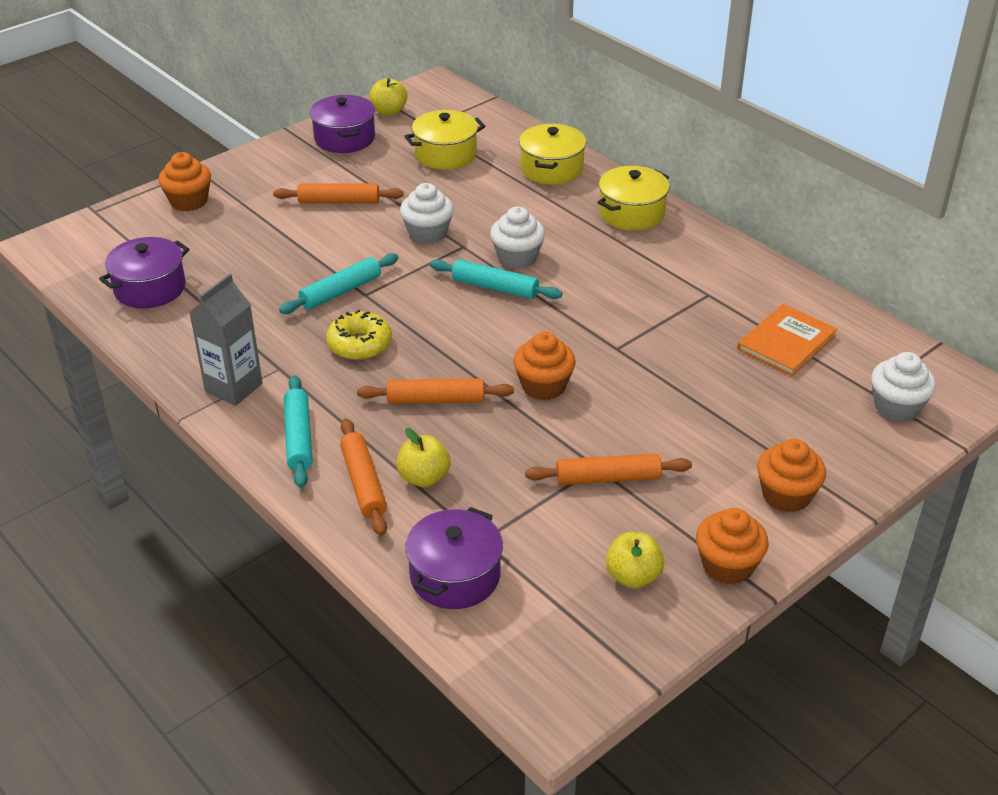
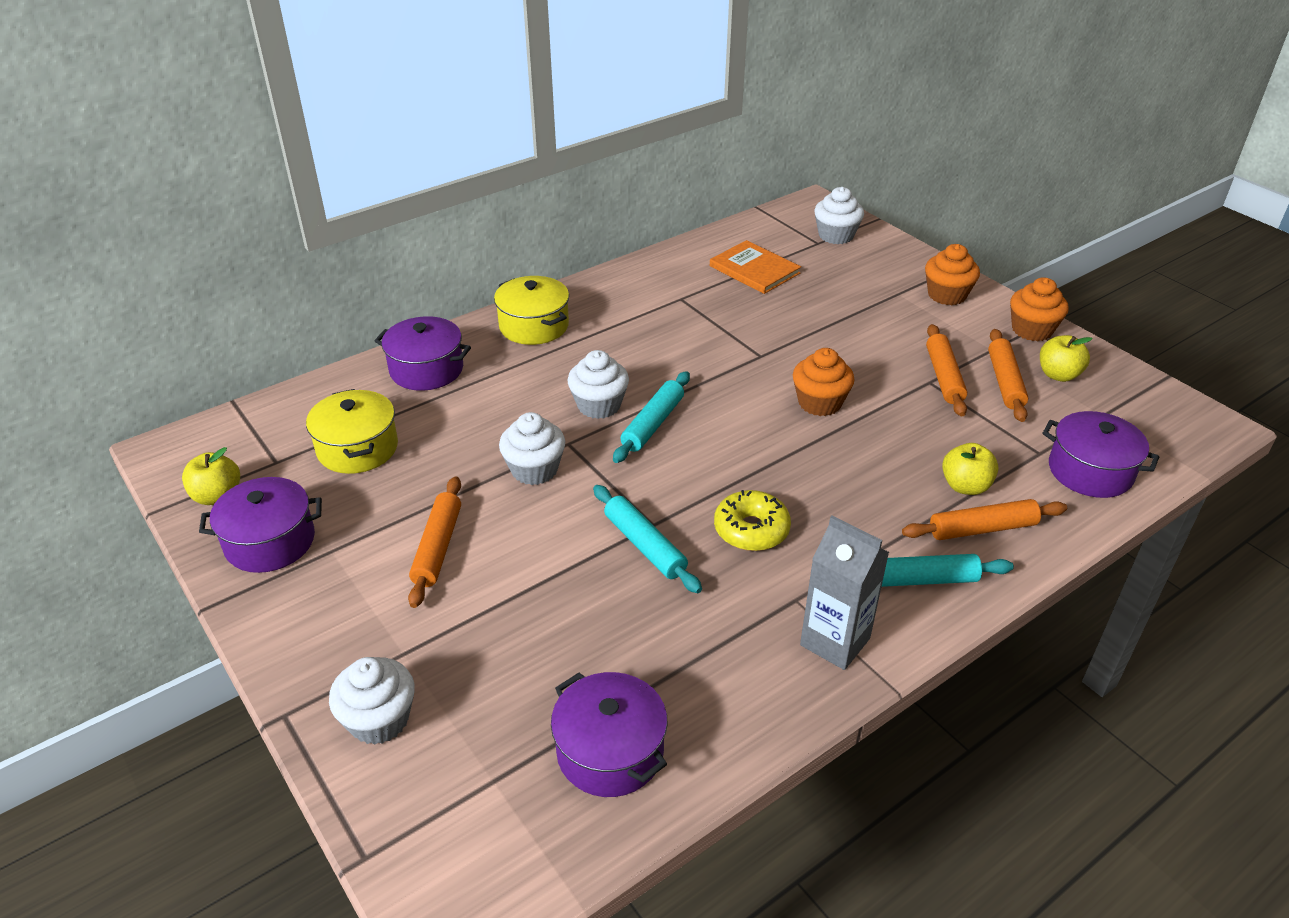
camera: 85 degrees left, 0 degrees up
orange cupcake [158,152,211,211] -> white cupcake [329,657,415,745]
orange rolling pin [357,378,514,404] -> orange rolling pin moved to [988,329,1028,422]
yellow pot [519,124,586,185] -> purple pot [375,316,471,391]

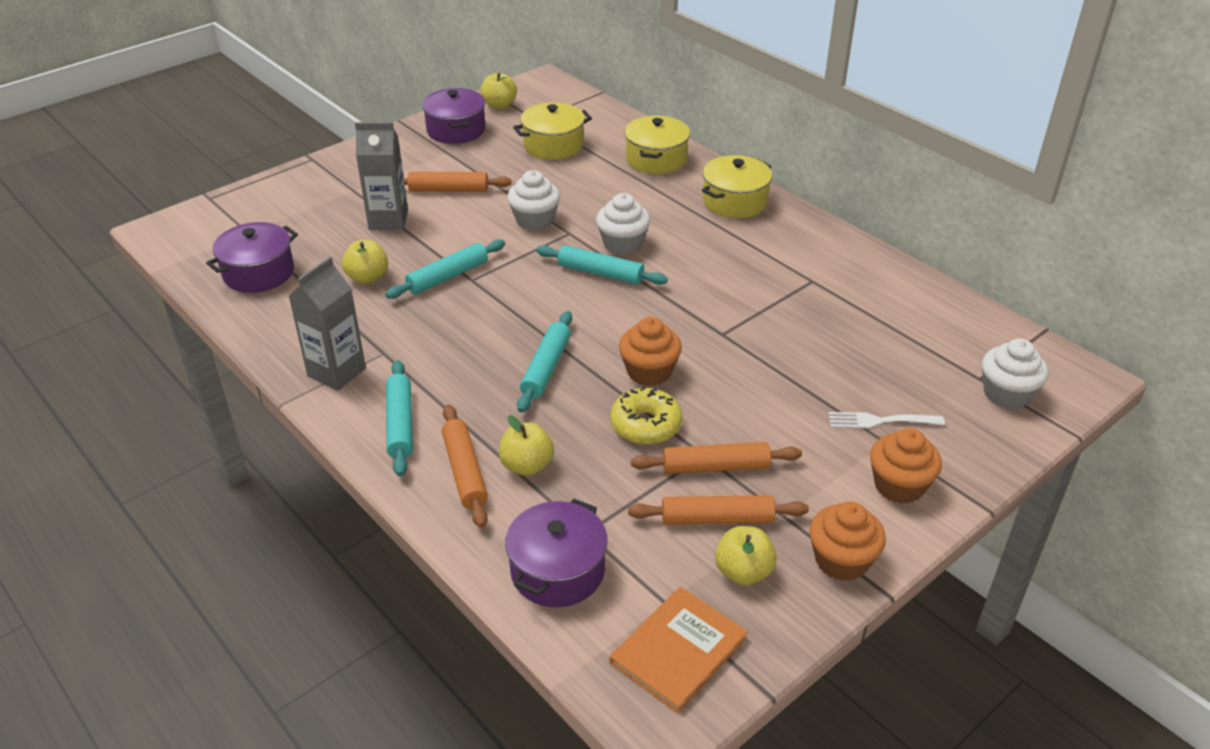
camera: 85 degrees right, 0 degrees up
white cupcake [329,657,415,745] -> none
purple pot [375,316,471,391] -> yellow pot [625,116,690,174]
orange book [710,240,801,294] -> orange book moved to [609,587,748,713]
yellow donut [714,490,791,551] -> yellow donut moved to [610,387,683,444]
none -> yellow apple [342,240,388,284]
none -> grey carton [355,122,408,230]
none -> turquoise rolling pin [517,311,572,413]
none -> white fork [828,412,945,429]

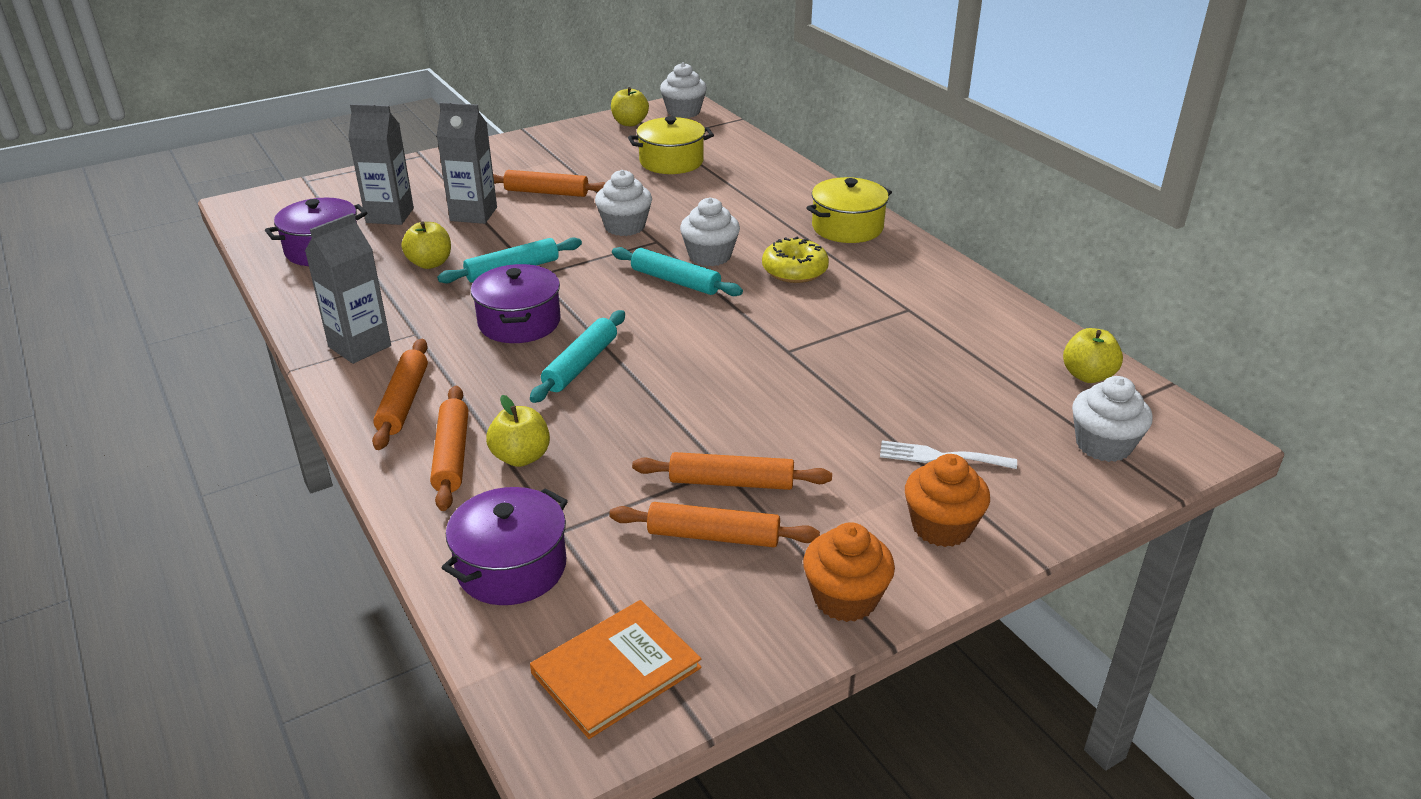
camera: 10 degrees right, 5 degrees down
turquoise rolling pin [386,360,413,476] -> orange rolling pin [372,339,428,450]
purple pot [422,88,485,144] -> purple pot moved to [471,264,561,343]
yellow donut [610,387,683,444] -> yellow donut moved to [762,237,829,283]
orange cupcake [619,317,682,386] -> none
yellow pot [625,116,690,174] -> none
yellow apple [715,526,777,586] -> yellow apple moved to [1063,328,1123,383]
none -> grey carton [348,104,414,225]
none -> white cupcake [660,62,707,118]

